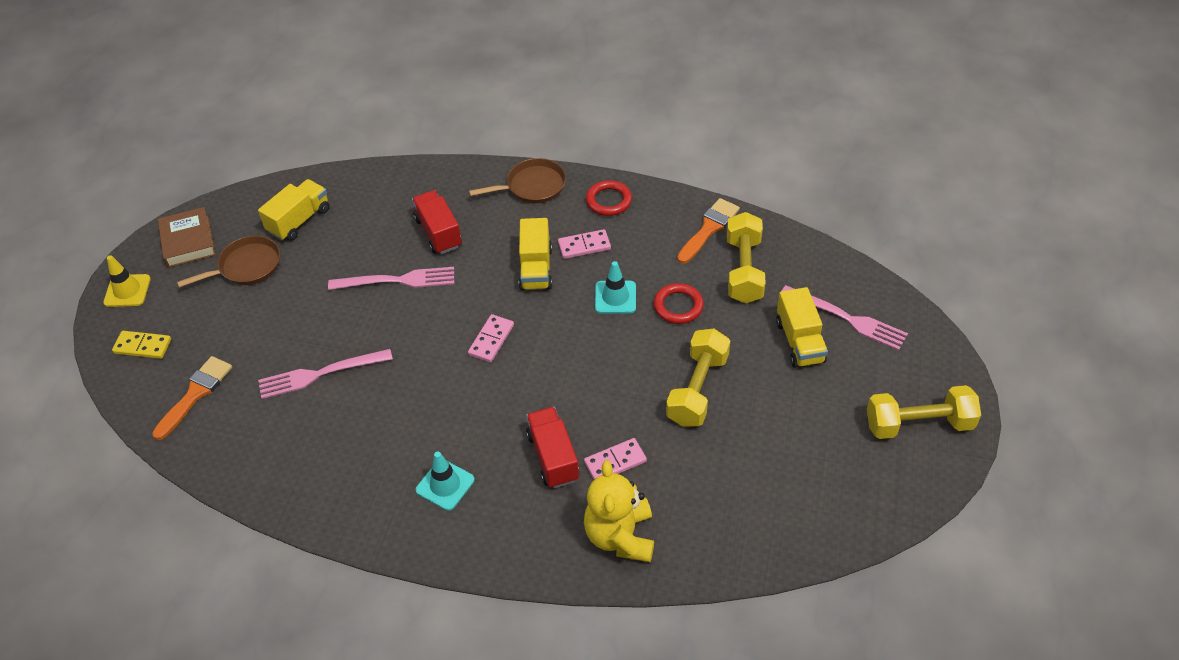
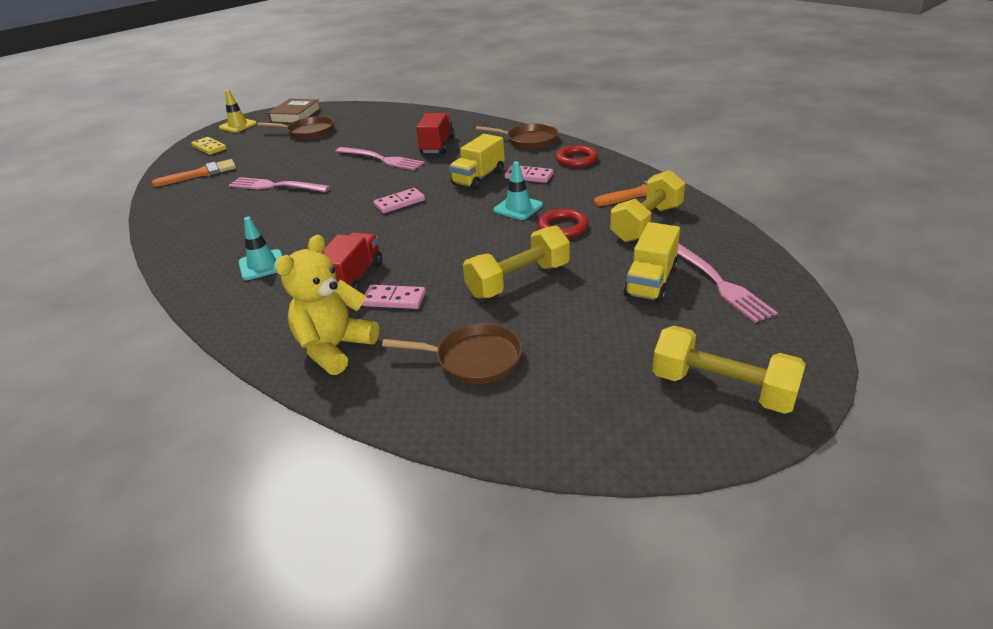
camera: 35 degrees right, 15 degrees down
yellow truck [258,179,329,241] -> none
none -> brown pan [382,323,522,384]

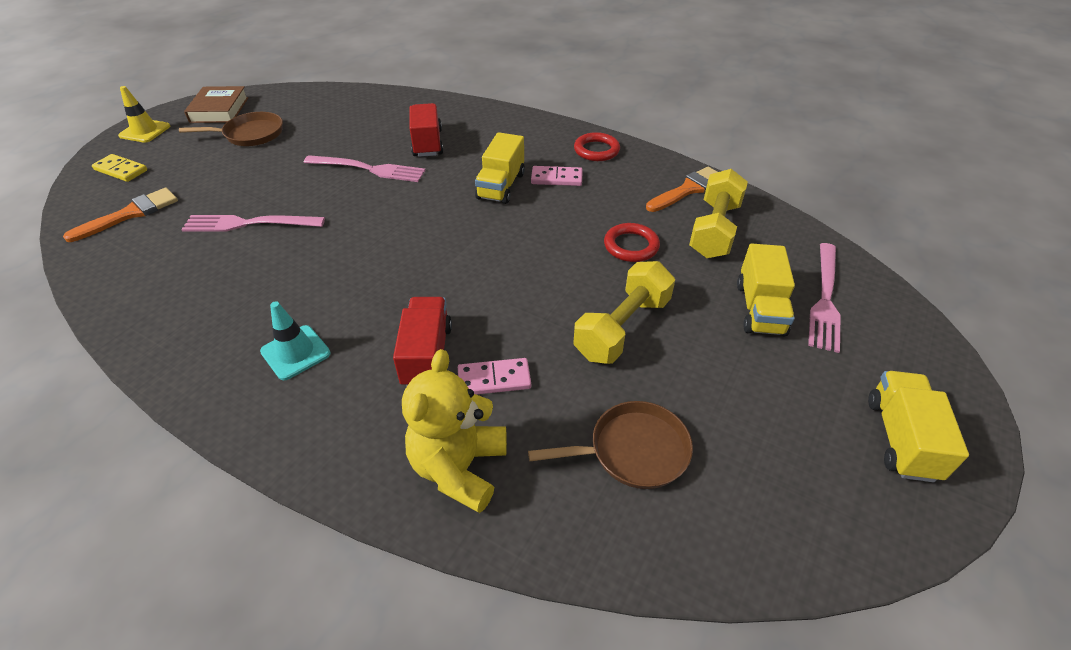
camera: 20 degrees left, 10 degrees up
pink domino [373,188,425,213] -> none
brown pan [476,124,558,149] -> none
turquoise traffic cone [493,161,543,220] -> none
yellow dumbbell [652,326,806,414] -> yellow truck [868,371,969,482]
pink fork [677,243,778,323] -> pink fork turned 60 degrees clockwise [808,243,841,353]

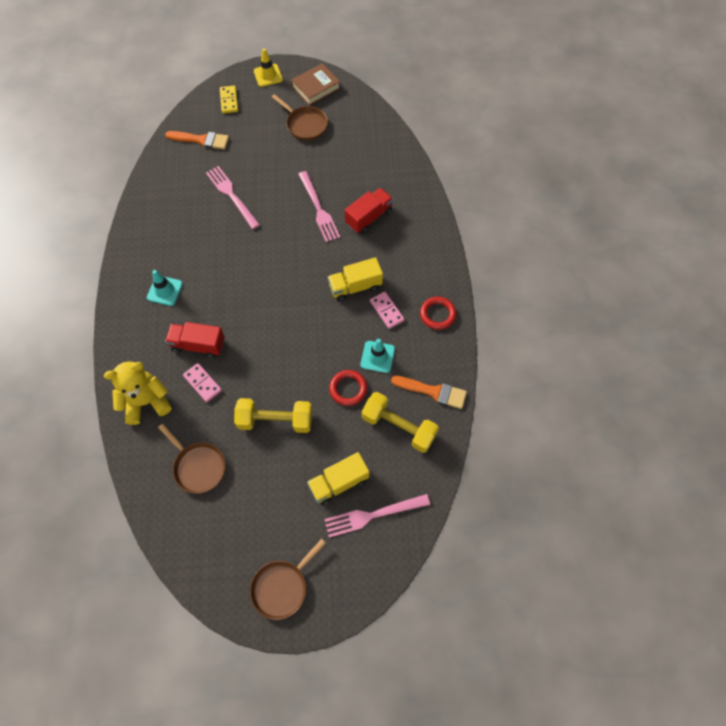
camera: 55 degrees right, 20 degrees up
red truck [393,297,452,386] -> red truck turned 135 degrees counterclockwise [165,322,225,358]
yellow dumbbell [689,169,748,258] -> yellow dumbbell turned 45 degrees clockwise [362,392,439,453]
yellow truck [868,371,969,482] -> brown pan [250,539,326,620]
none -> turquoise traffic cone [361,339,395,373]

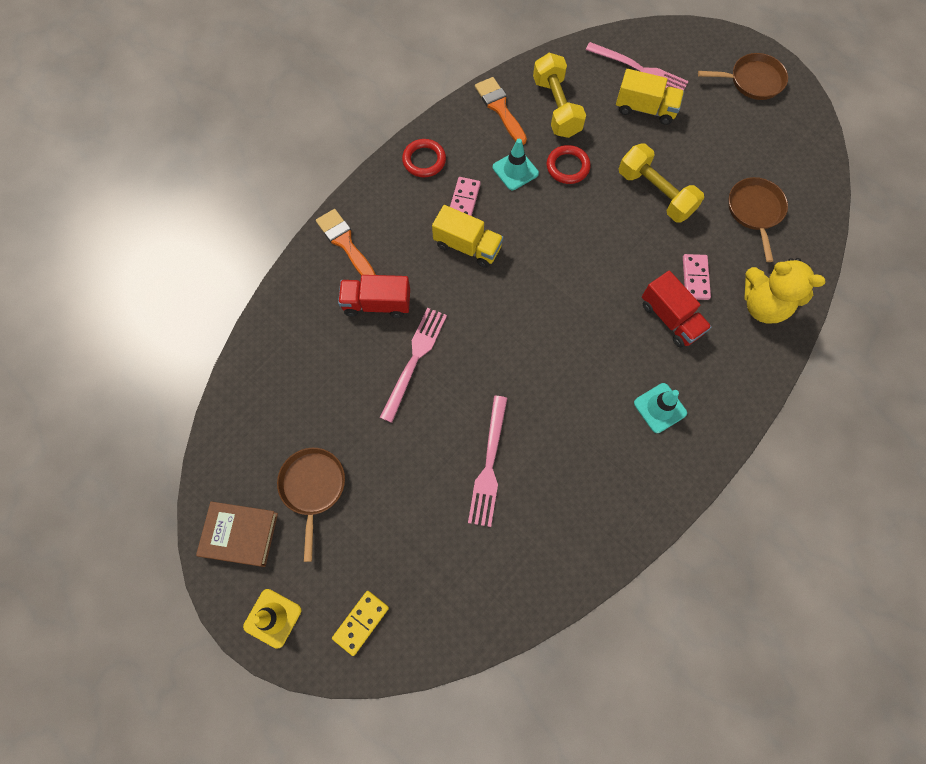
camera: 135 degrees left, 5 degrees up
orange brush [165,131,229,150] -> orange brush moved to [316,209,376,275]

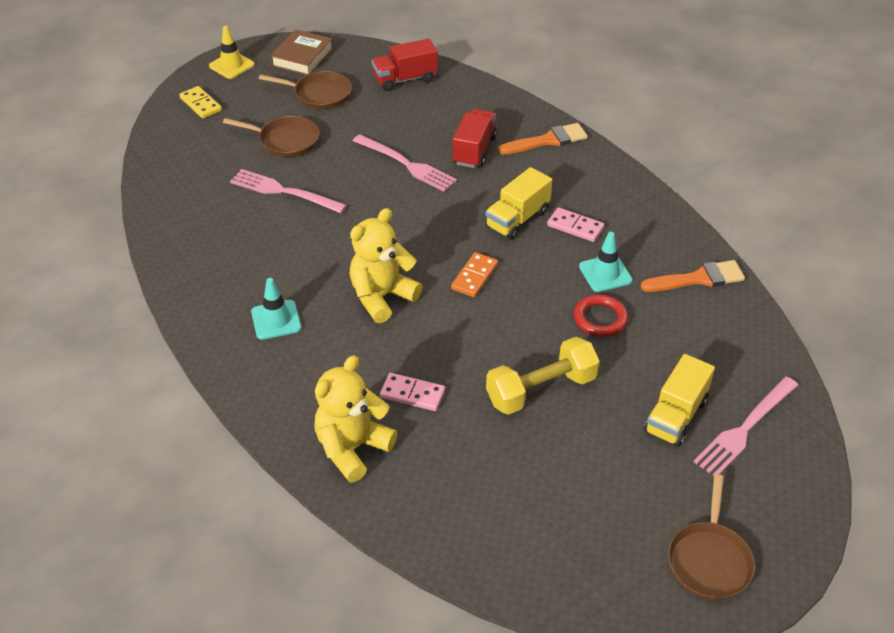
camera: 105 degrees right, 25 degrees down
red ring [402,139,446,177] -> none
yellow dumbbell [533,53,586,138] -> none
red truck [642,271,712,348] -> red truck moved to [372,39,438,91]
brown pan [728,177,788,262] -> brown pan moved to [223,116,320,157]
none -> yellow teddy bear [349,208,423,323]
none -> orange domino [451,252,498,297]

